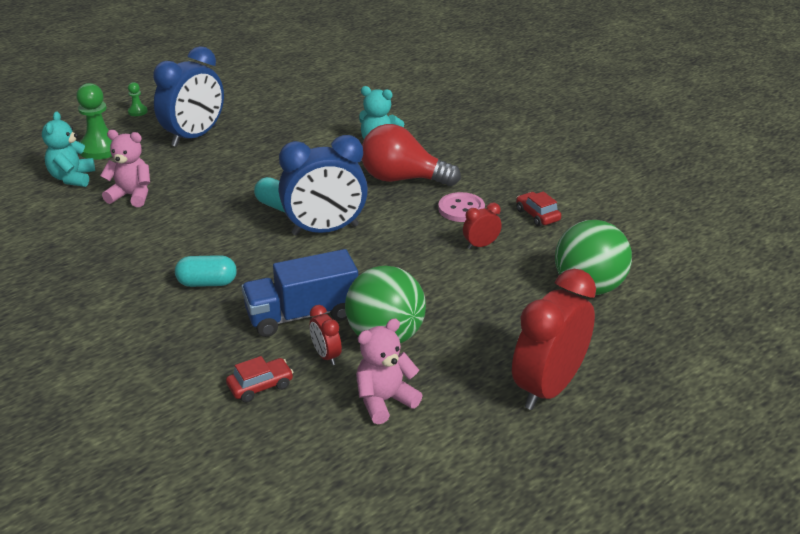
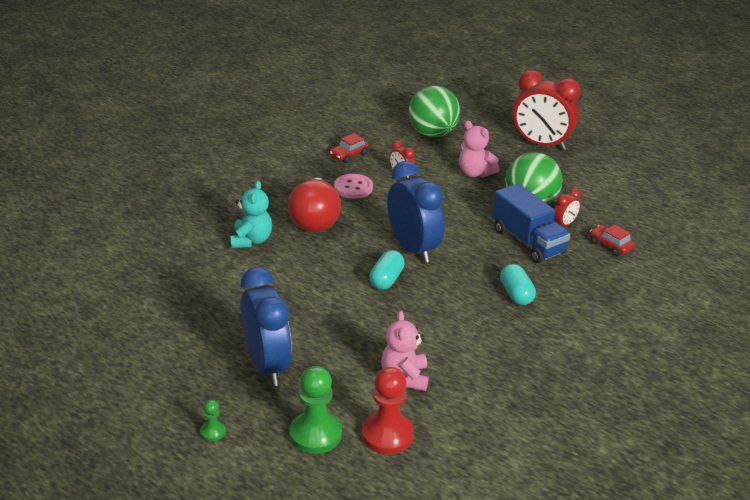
camera: 105 degrees left, 0 degrees up
turquoise teddy bear [42,111,95,187] -> red pawn [362,367,414,454]
blue clock [153,46,224,147] -> blue clock turned 45 degrees clockwise [240,267,292,386]
pink teddy bear [356,318,423,424] -> pink teddy bear moved to [459,121,500,178]

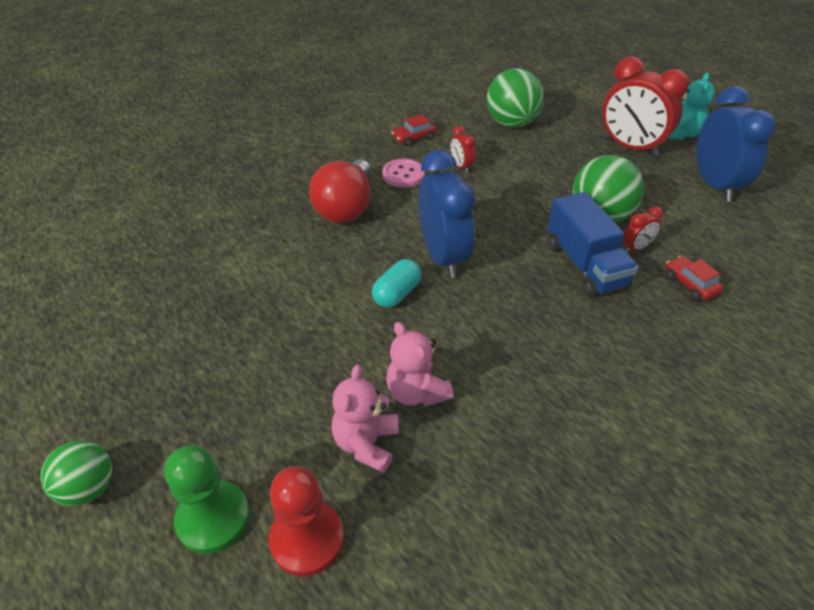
camera: 15 degrees right, 10 degrees up
green pawn [200,400,226,441] -> green ball [40,440,112,506]
turquoise teddy bear [230,181,272,248] -> turquoise teddy bear moved to [668,73,715,140]
blue clock [240,267,292,386] -> blue clock moved to [697,86,776,202]
pink teddy bear [459,121,500,178] -> pink teddy bear moved to [386,322,454,407]
turquoise capsule [500,264,536,305] -> none

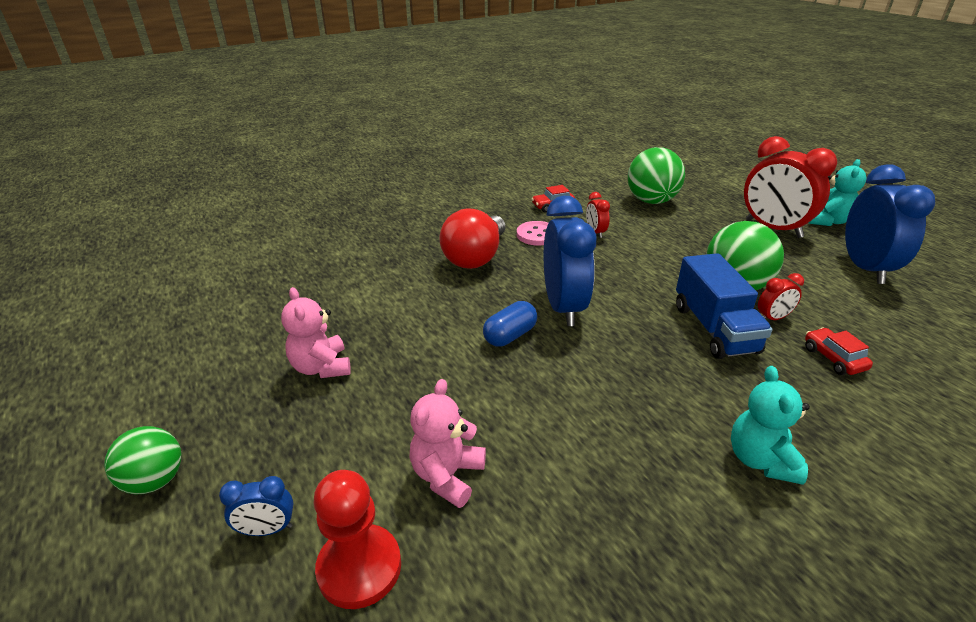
camera: 10 degrees right, 10 degrees down
green pawn [164,445,250,554] -> blue clock [219,476,293,536]
turquoise capsule [372,259,422,308] -> blue capsule [483,301,537,347]
pink teddy bear [386,322,454,407] -> pink teddy bear moved to [281,287,351,378]
none -> turquoise teddy bear [731,366,810,485]

